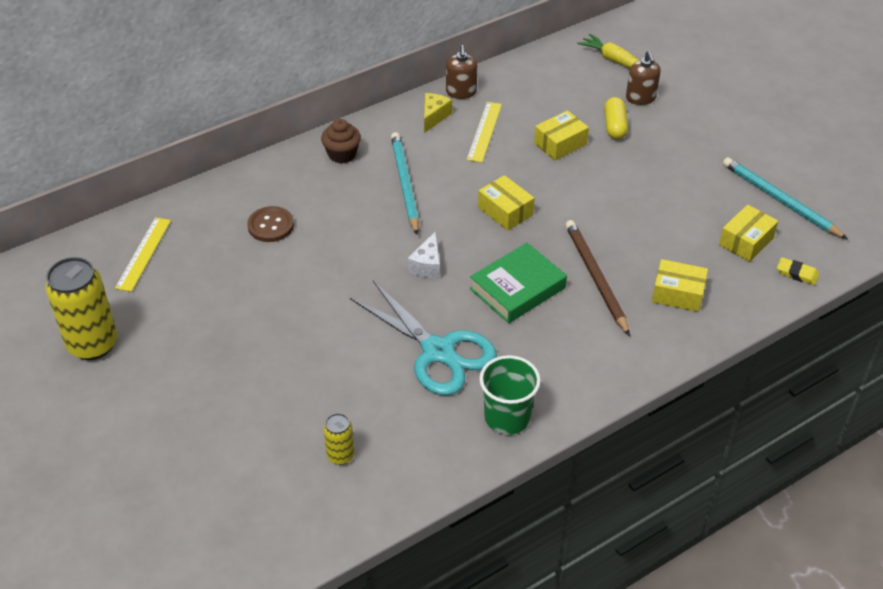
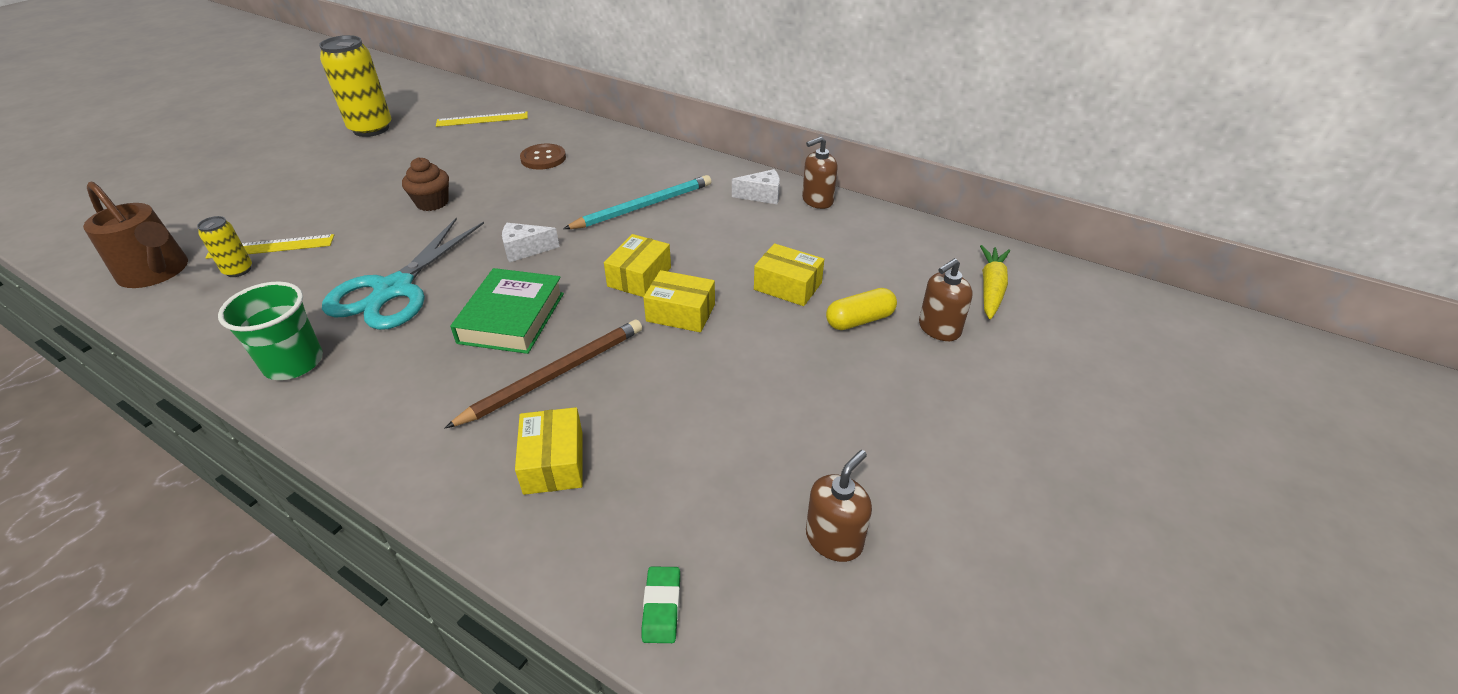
camera: 65 degrees right, 5 degrees down
brown cupcake [321,119,361,164] -> brown cupcake moved to [402,157,449,211]
yellow cheese [424,93,452,133] -> white cheese [732,169,780,204]
yellow ruler [467,102,502,163] -> yellow ruler moved to [205,234,334,259]
green book [470,243,567,323] -> green book turned 75 degrees clockwise [450,268,564,354]
yellow box [719,205,778,262] -> yellow box moved to [643,270,715,332]
turquoise pencil [723,157,848,239] -> brown soap dispenser [806,450,872,562]
yellow eraser [777,257,819,285] -> green eraser [642,566,680,643]
none -> brown watering can [83,182,188,288]

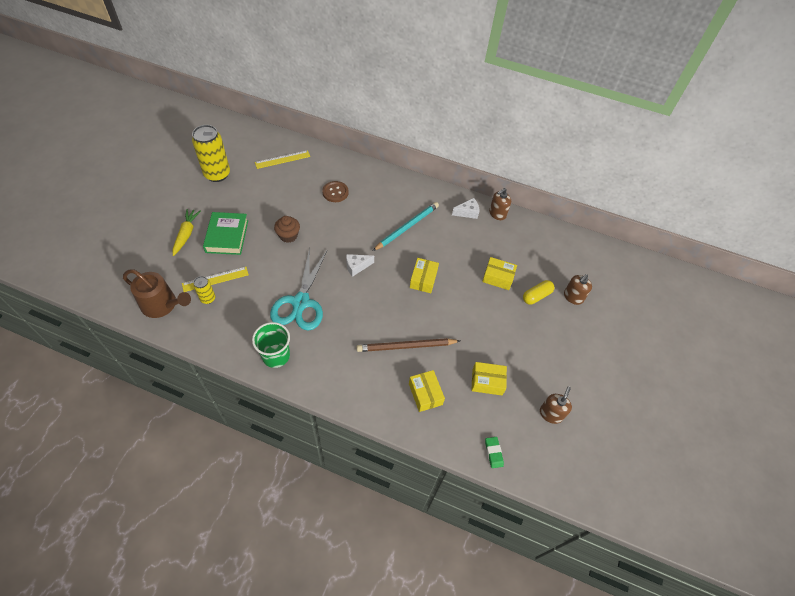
camera: 15 degrees left, 15 degrees up
brown pencil [445,319,642,428] -> brown pencil turned 135 degrees counterclockwise [357,338,460,352]
green book [450,268,564,354] -> green book moved to [203,212,248,255]
yellow box [643,270,715,332] -> yellow box moved to [471,362,507,395]
yellow carrot [980,245,1010,319] -> yellow carrot moved to [173,209,201,256]

